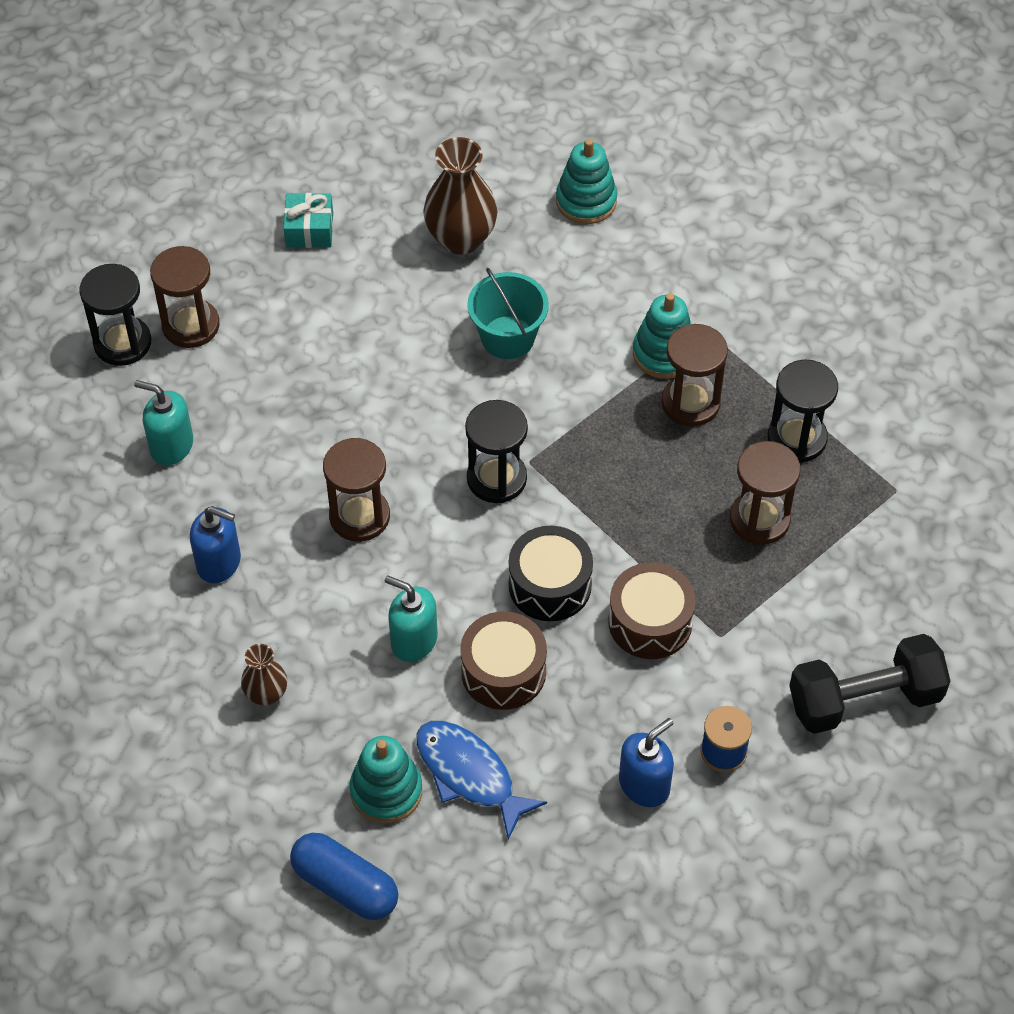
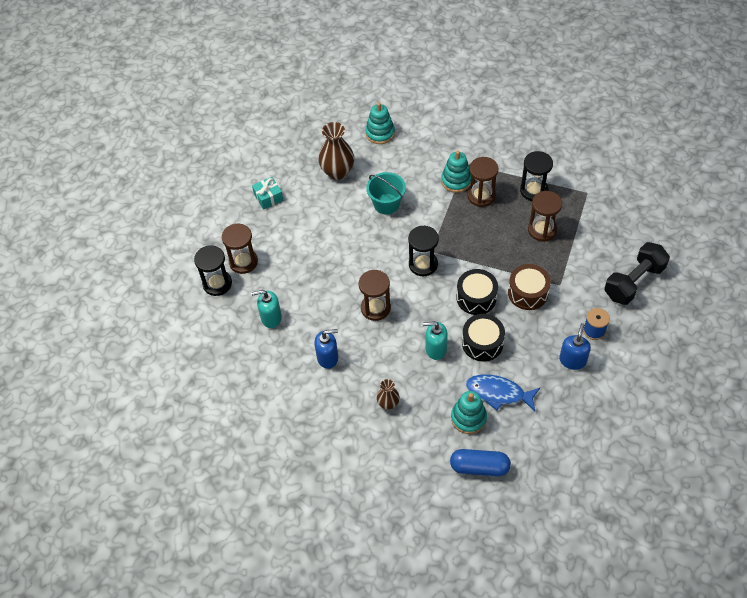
camera: 25 degrees left, 0 degrees up
brown drum [460,611,547,710] -> black drum [462,314,505,361]

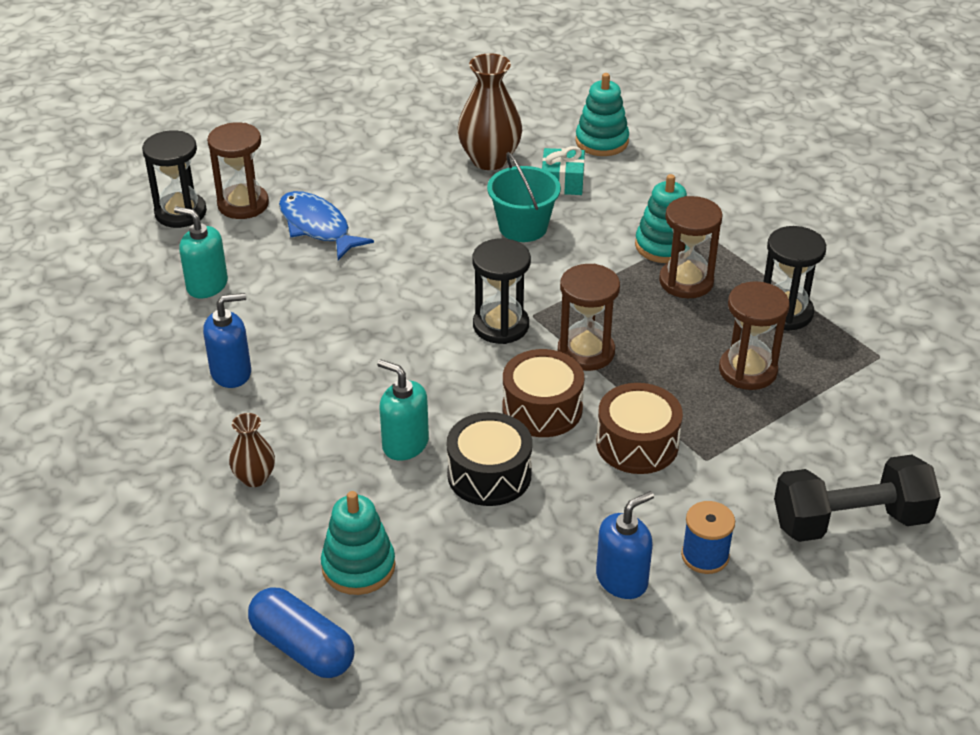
camera: 30 degrees right, 15 degrees down
turquoise gift [252,177,283,210] -> turquoise gift moved to [542,146,585,195]
blue soap dispenser [314,329,338,369] -> blue soap dispenser turned 45 degrees counterclockwise [203,293,251,388]
brown hourglass [359,270,391,321] -> brown hourglass moved to [558,264,620,371]
black drum [456,269,498,315] -> brown drum [502,349,584,437]
blue fish [466,375,540,411] -> blue fish moved to [279,191,374,260]

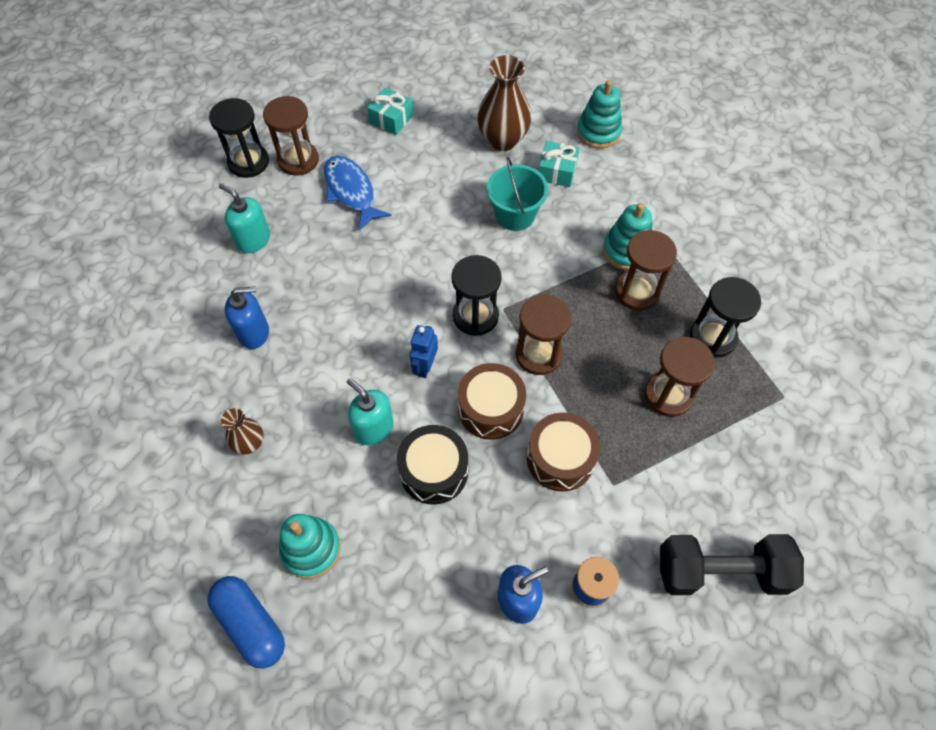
camera: 10 degrees right, 20 degrees up
none -> turquoise gift [367,87,414,135]
none -> blue robot [409,325,438,378]

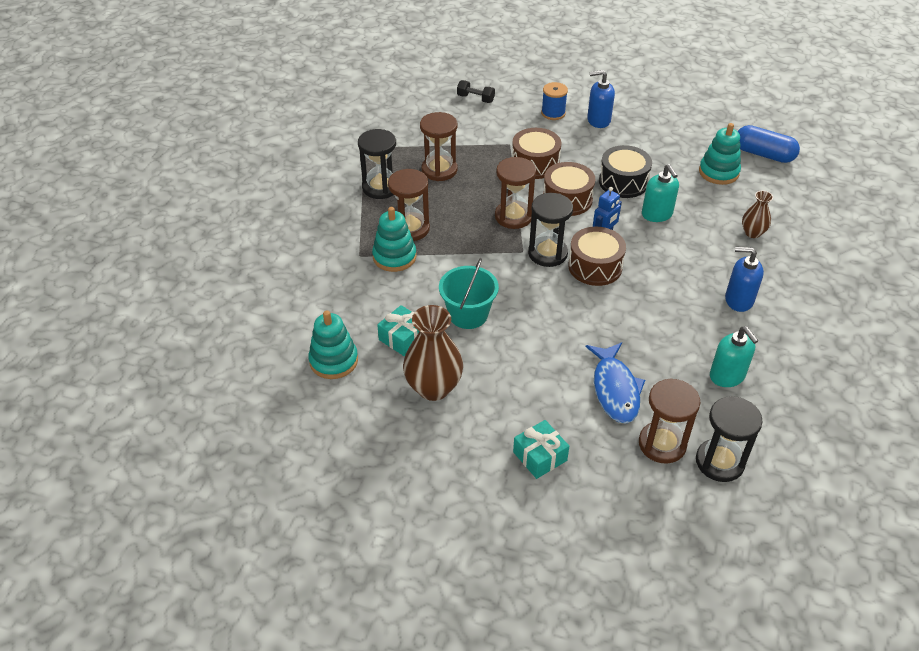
camera: 155 degrees left, 15 degrees down
blue capsule [207,576,285,668] -> blue capsule turned 45 degrees counterclockwise [737,125,800,163]
black dumbbell [660,534,804,595] -> black dumbbell [457,80,495,103], size x0.48
none -> brown drum [568,227,626,286]

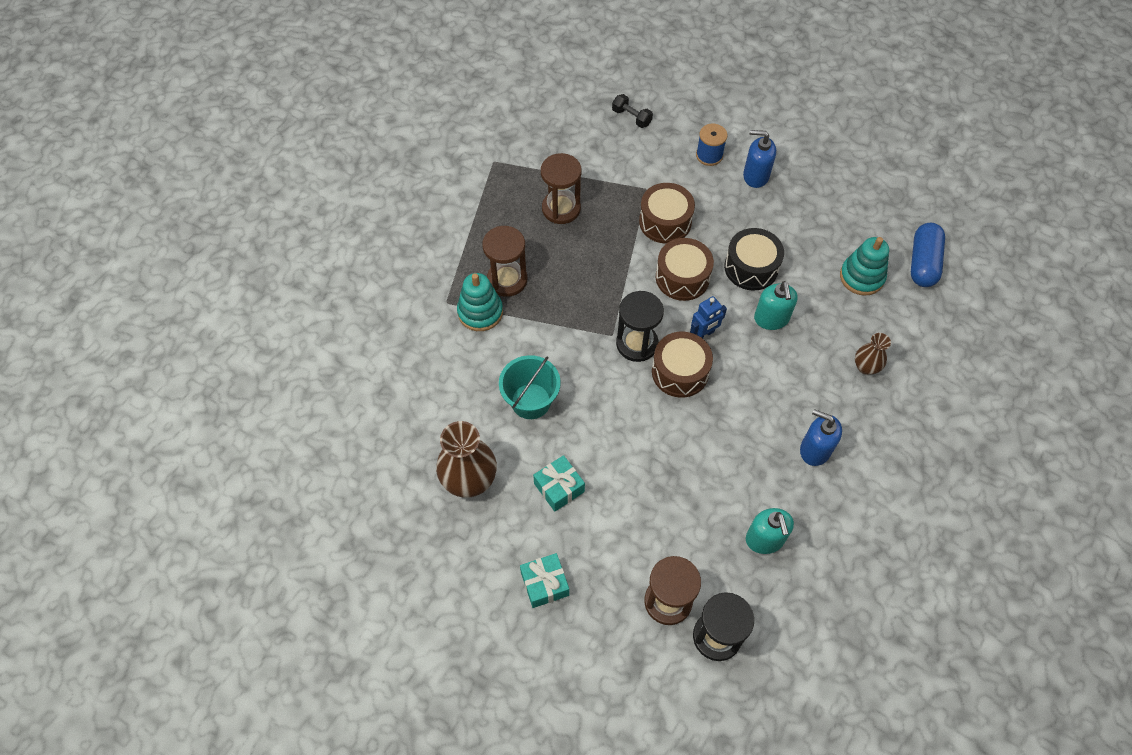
camera: 15 degrees right, 15 degrees up
turquoise stacking toy [308,310,358,379] -> none
black hourglass [358,129,396,199] -> none
turquoise gift [377,305,419,356] -> turquoise gift moved to [533,455,585,512]
brown hourglass [495,157,536,229] -> none
blue fish [586,342,645,424] -> none
blue capsule [737,125,800,163] -> blue capsule turned 60 degrees clockwise [911,223,945,287]

